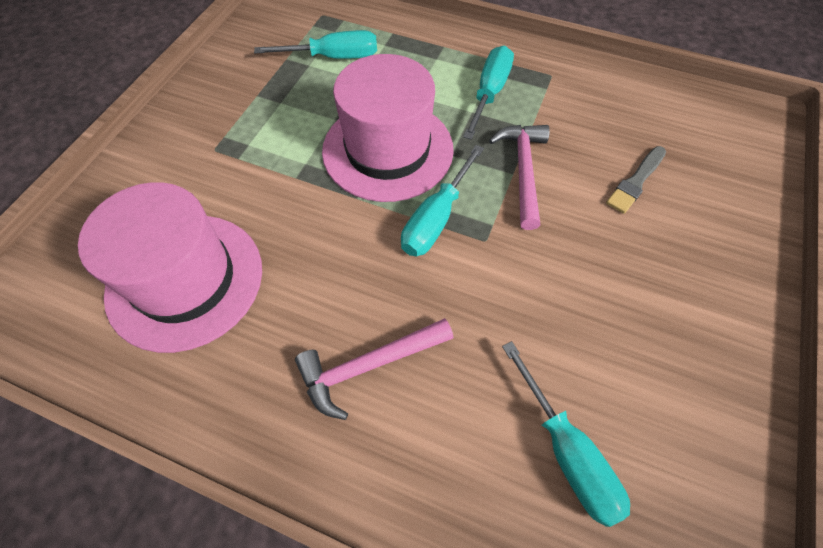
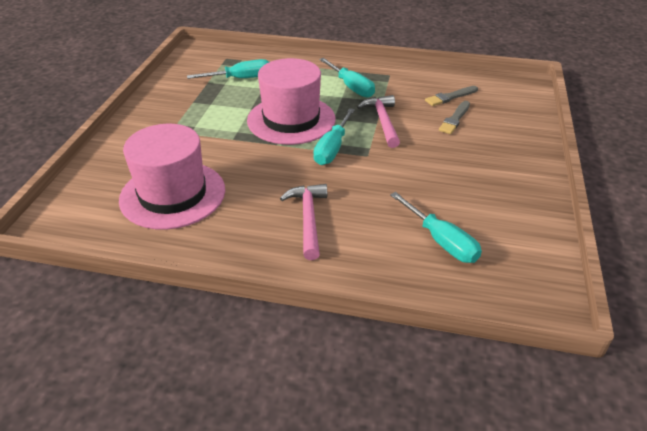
camera: 10 degrees left, 20 degrees down
pink hammer [295,318,453,420] -> pink hammer turned 120 degrees clockwise [280,184,327,260]
turquoise screwdriver [463,46,514,140] -> turquoise screwdriver turned 135 degrees clockwise [319,58,375,98]
none -> grey brush [425,86,478,106]

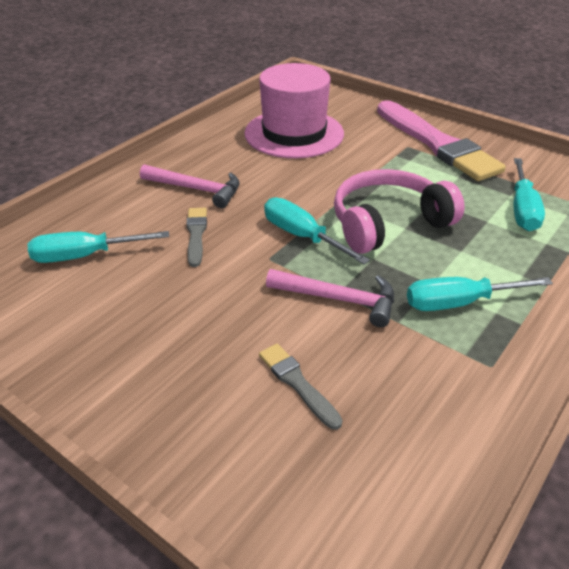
camera: 115 degrees right, 0 degrees up
pink hat [247,58,336,145] -> pink headphones [334,169,465,254]
grey brush [425,86,478,106] -> grey brush moved to [187,208,207,267]
none -> pink brush [377,100,506,181]

